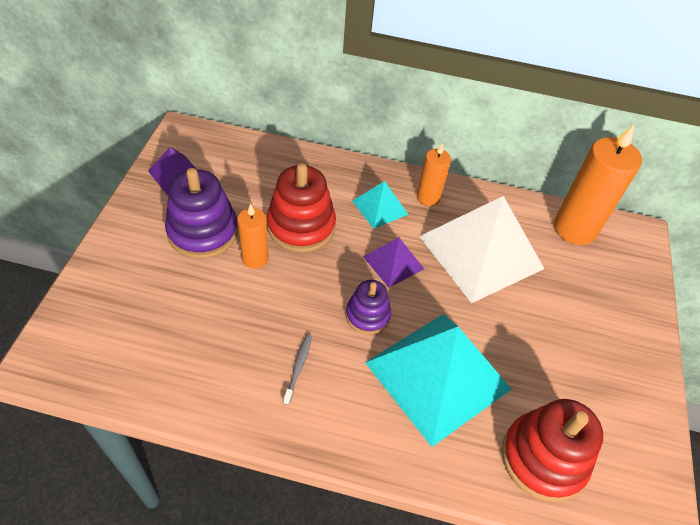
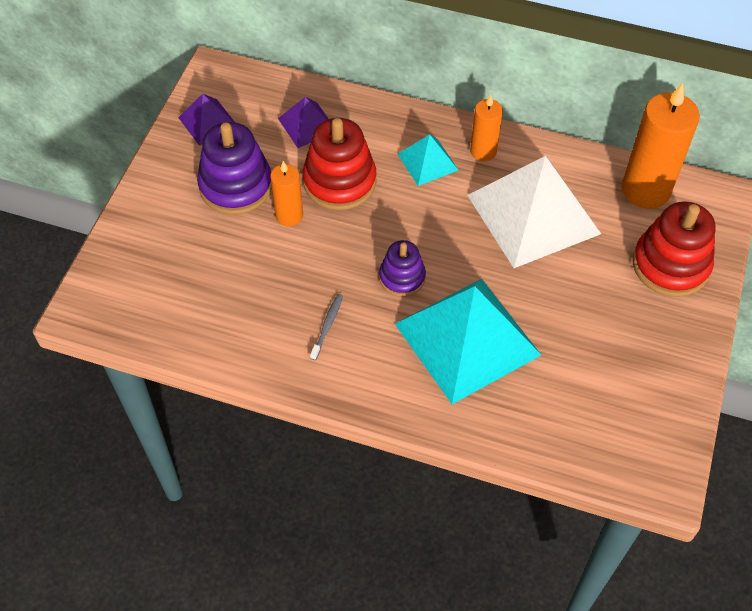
camera: 10 degrees right, 5 degrees up
purple pyramid [363,238,424,288] -> purple pyramid moved to [278,97,328,148]
red stacking toy [502,399,603,502] -> red stacking toy moved to [633,201,715,297]

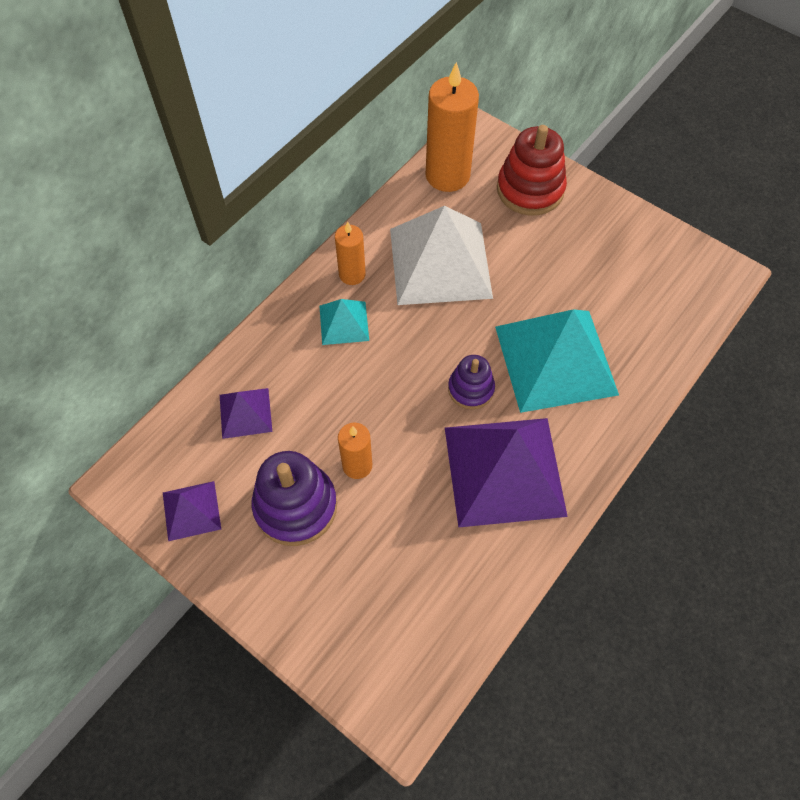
camera: 70 degrees left, 5 degrees up
red stacking toy [303,118,377,210] -> none
grey toothbrush [310,294,343,360] -> purple pyramid [445,418,568,528]

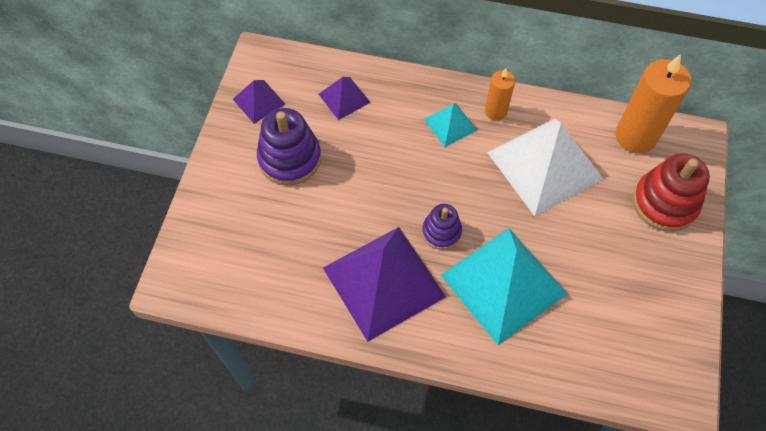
camera: 65 degrees right, 0 degrees up
orange candle [338,423,372,479] -> none

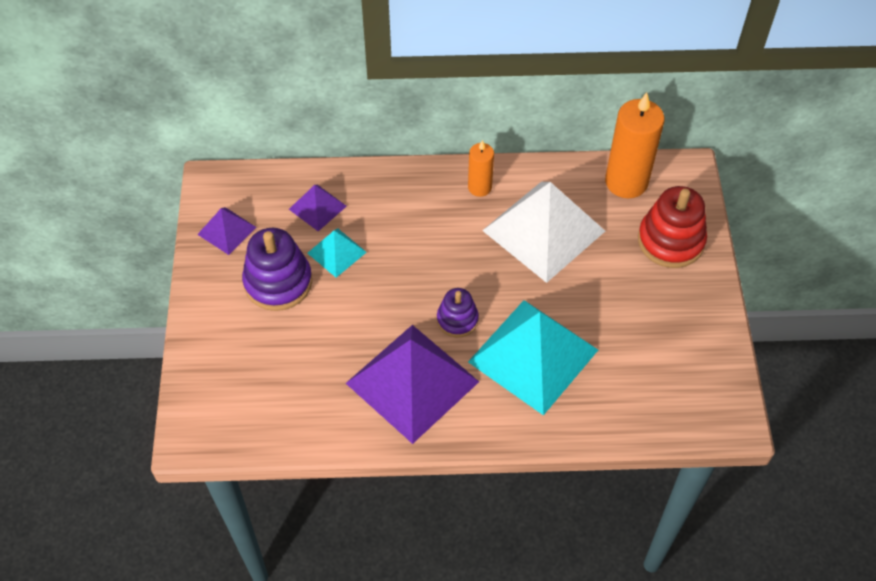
camera: 15 degrees left, 5 degrees down
turquoise pyramid [424,103,477,147] -> turquoise pyramid moved to [307,228,367,278]

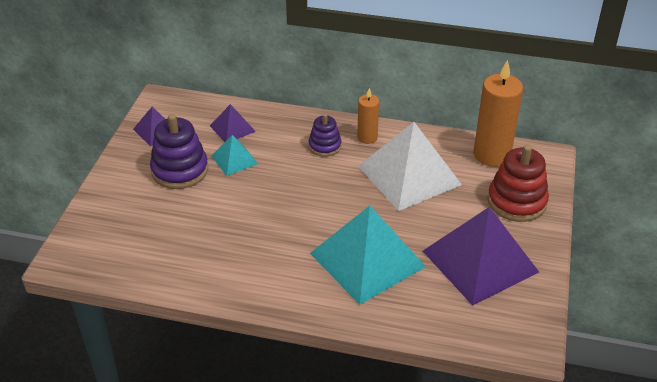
camera: 15 degrees right, 15 degrees down
purple pyramid [346,325,479,444] -> purple pyramid moved to [423,207,539,306]
purple stacking toy [437,288,479,337] -> purple stacking toy moved to [309,113,341,157]

